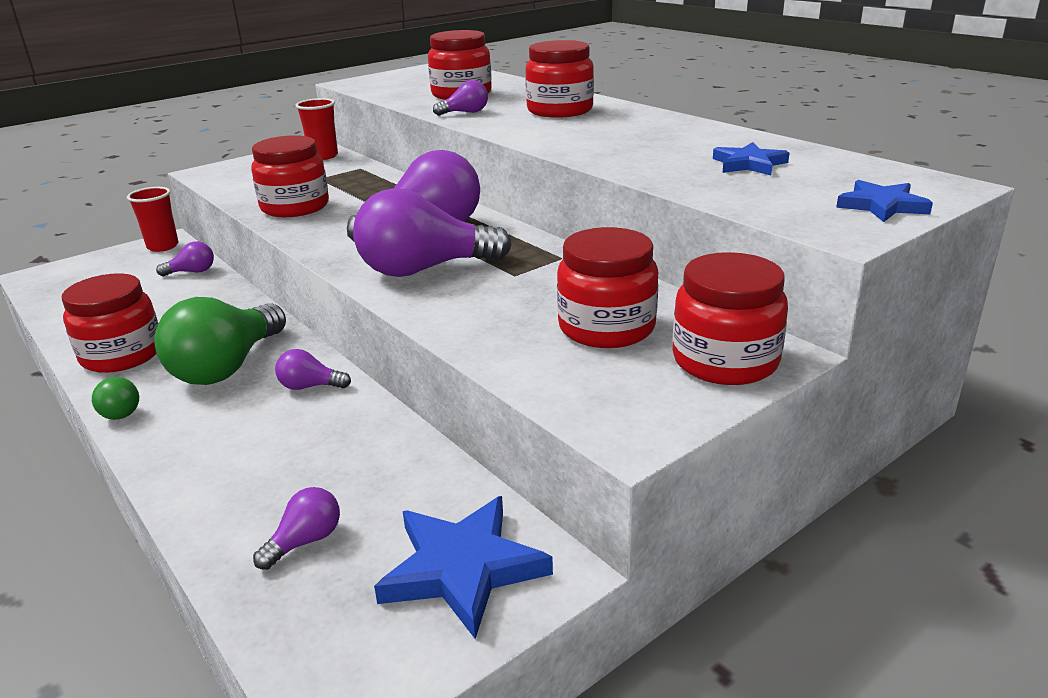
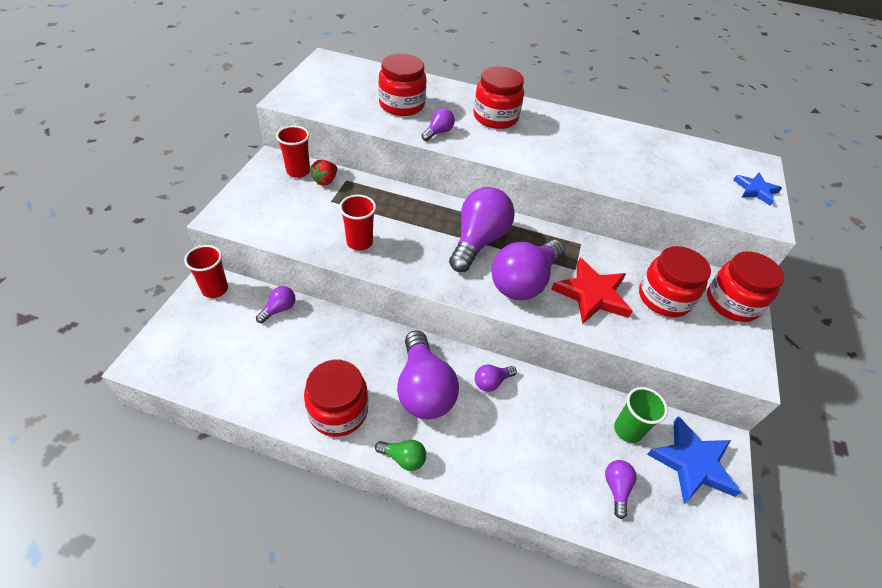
camera: 40 degrees left, 20 degrees up
green light bulb [154,297,286,385] -> purple light bulb [397,330,459,420]
red jar [251,135,329,217] -> red cup [339,195,376,251]
blue star [713,142,789,175] -> none
none -> red strawberry [311,160,337,185]
none -> red star [551,258,632,324]
none -> green cup [614,387,668,443]

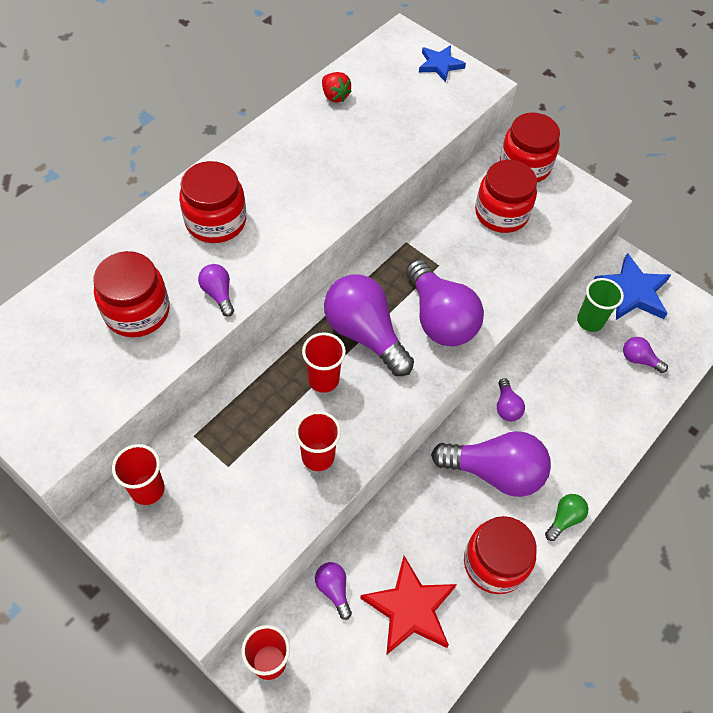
camera: 65 degrees left, 10 degrees up
red strawberry [311,160,337,185] -> red strawberry moved to [322,72,352,102]
red star [551,258,632,324] -> red star moved to [360,556,457,655]
none -> red cup [302,332,346,393]

